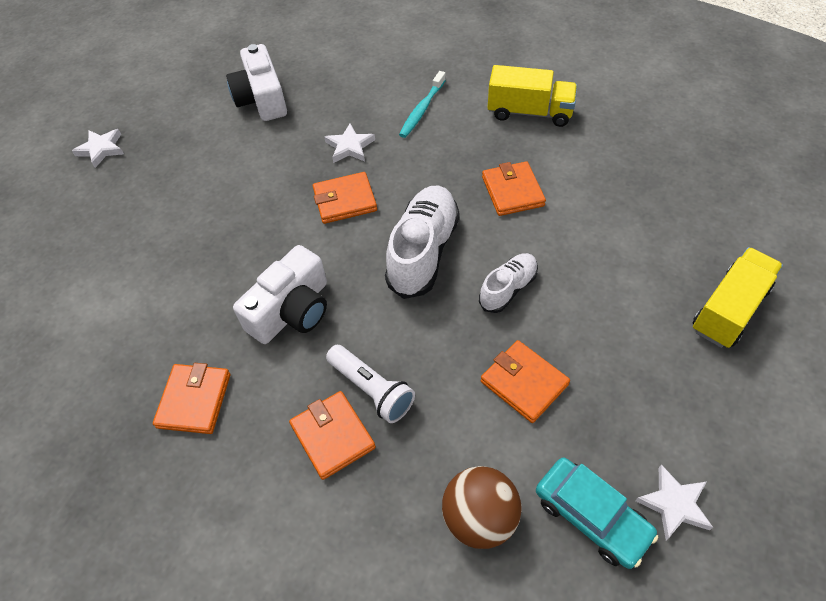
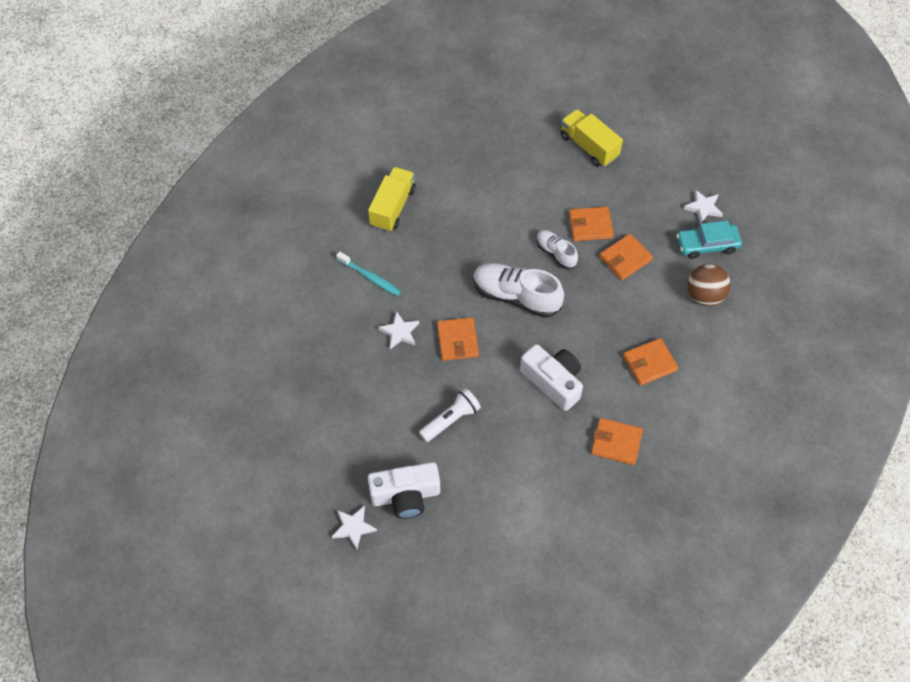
camera: 85 degrees left, 5 degrees up
white camera [226,44,287,121] -> white camera moved to [368,462,440,519]
white flashlight [326,345,415,423] -> white flashlight moved to [419,388,481,442]
orange wallet [482,161,546,216] -> orange wallet moved to [569,207,614,241]
turquoise car [536,457,659,569] -> turquoise car turned 150 degrees counterclockwise [677,221,742,259]

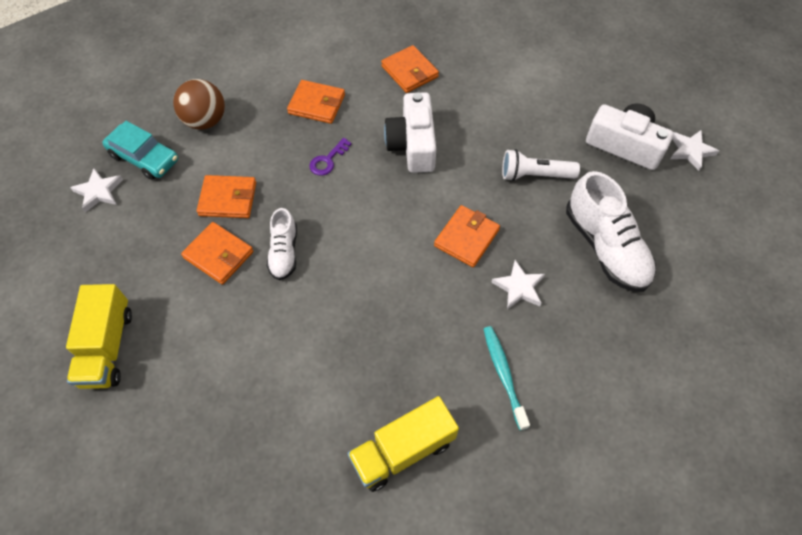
camera: 140 degrees left, 0 degrees up
white shoe [473,263,564,318] -> white shoe moved to [566,171,656,292]
none -> purple key [310,138,352,176]

